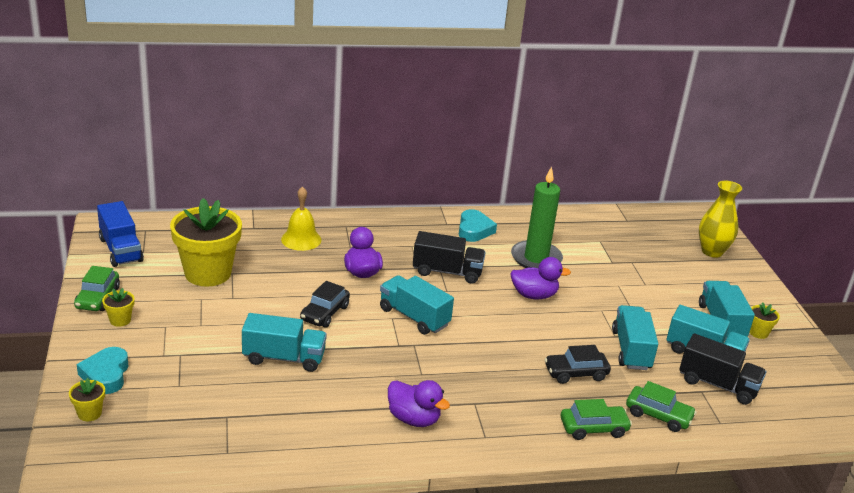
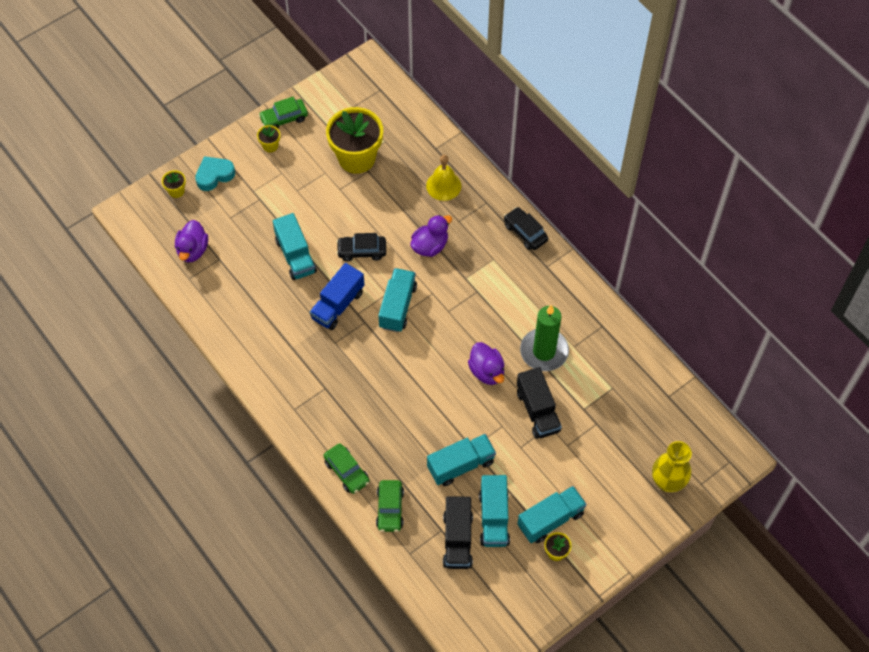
camera: 65 degrees right, 30 degrees up
blue truck [97,201,144,267] -> blue truck moved to [309,263,365,330]
purple duck [388,380,450,427] -> purple duck moved to [175,220,208,262]
black truck [413,231,486,284] -> black truck moved to [517,367,562,439]
turquoise heart [459,209,497,242] -> none
black car [545,345,611,384] -> black car moved to [504,207,548,250]

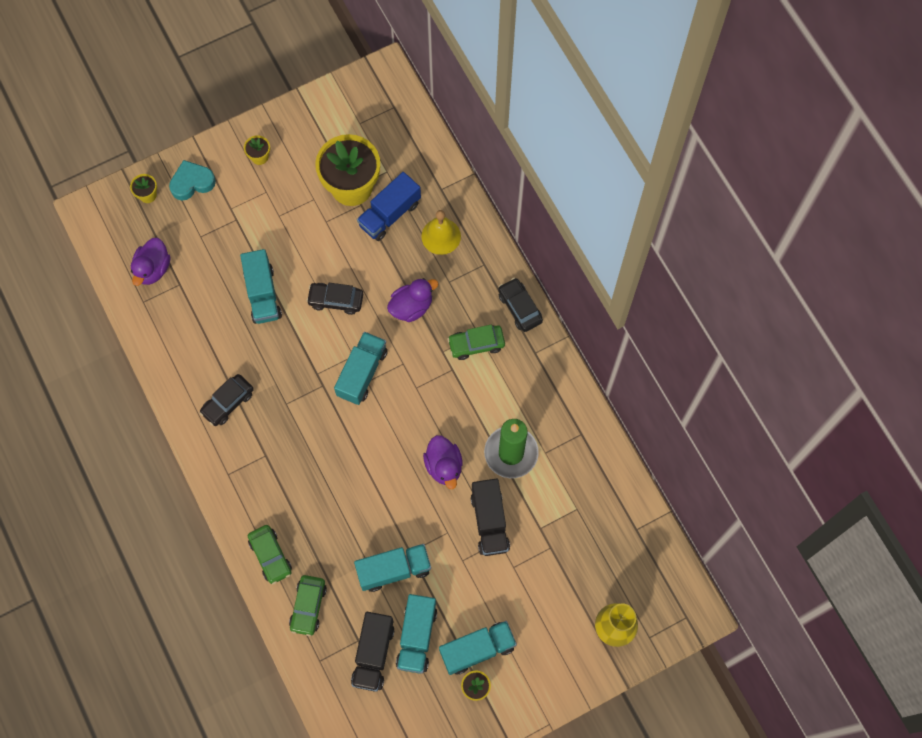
camera: 10 degrees right, 10 degrees up
green car [259,97,308,129] -> green car moved to [447,325,505,360]
blue truck [309,263,365,330] -> blue truck moved to [357,172,421,241]
none -> black car [200,374,254,426]

